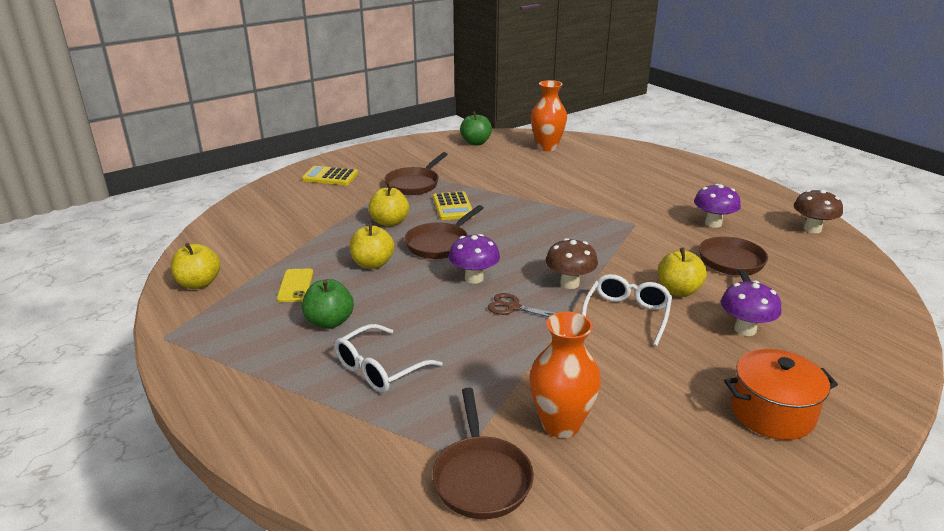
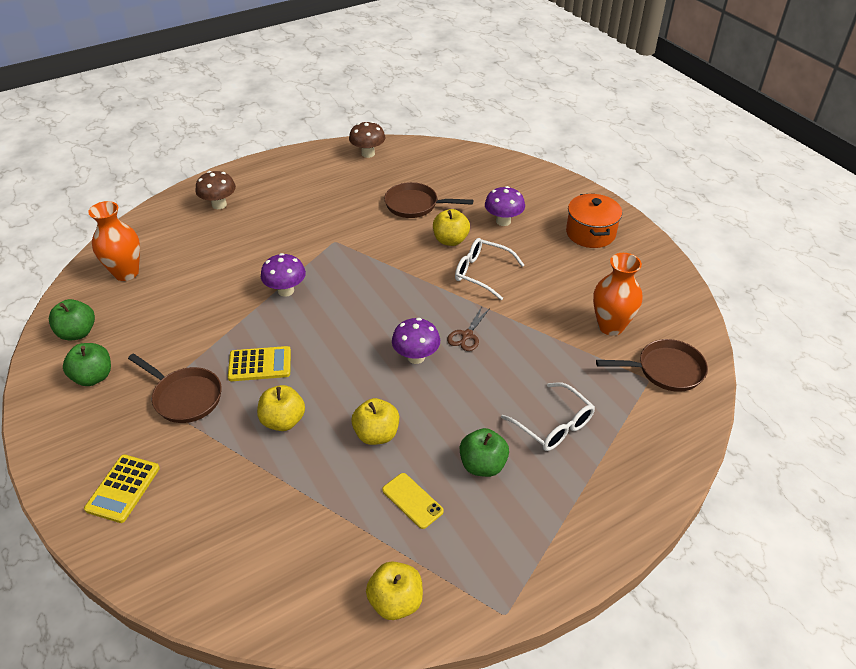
camera: 85 degrees left, 15 degrees up
yellow phone [277,269,313,302] -> yellow phone turned 45 degrees clockwise [382,473,444,529]
brown pan [405,205,484,259] -> none
brown mushroom [546,238,598,289] -> brown mushroom moved to [195,171,236,209]
purple mushroom [694,184,741,228] -> purple mushroom moved to [261,253,306,297]
none -> green apple [63,343,111,386]

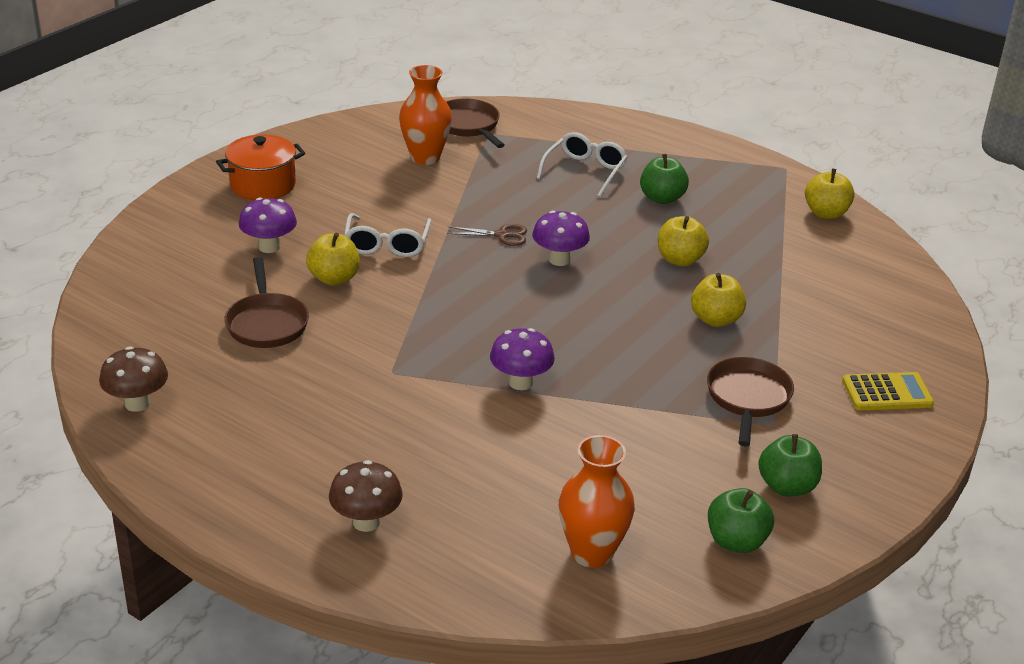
camera: 115 degrees left, 10 degrees down
yellow calculator [228,346,291,381] -> none
yellow phone [382,473,444,529] -> none

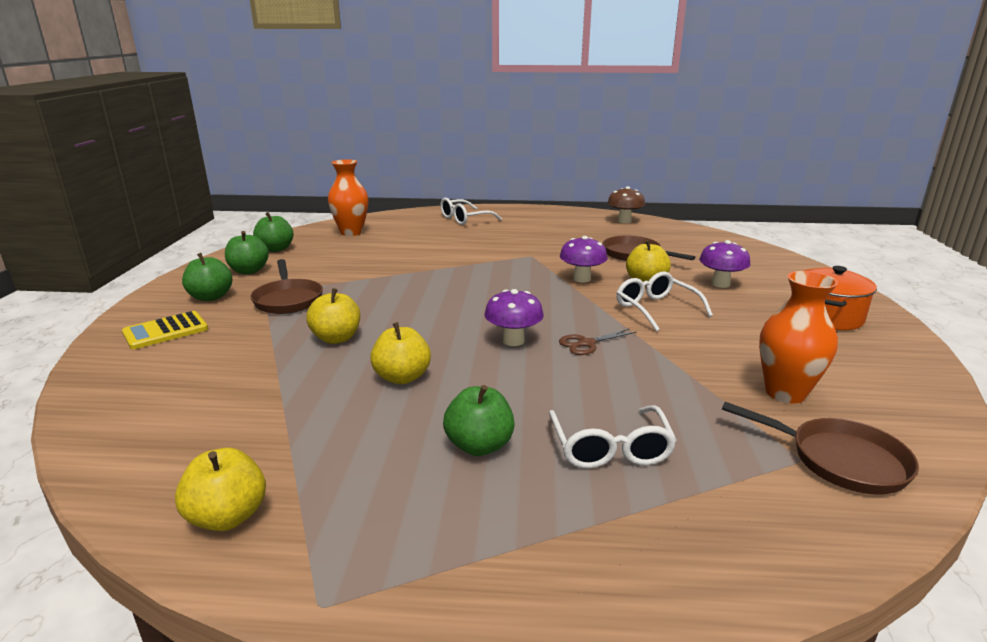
camera: 150 degrees right, 10 degrees down
brown mushroom [329,460,403,532] -> white glasses [440,198,502,225]
purple mushroom [490,328,555,390] -> purple mushroom moved to [560,236,608,283]
none -> green apple [182,253,232,301]

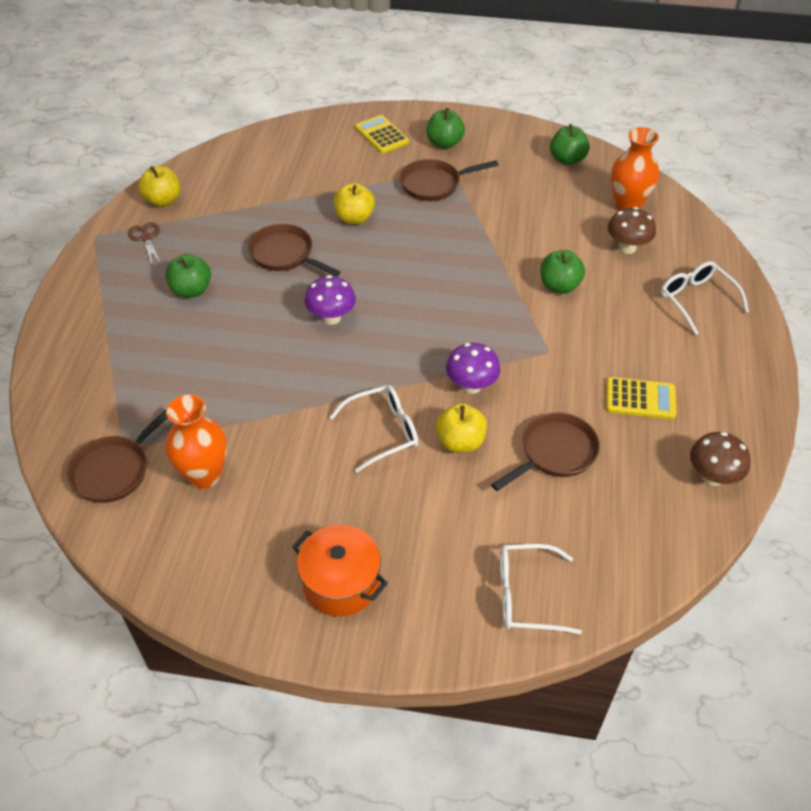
camera: 95 degrees right, 25 degrees up
green apple [225,231,269,274] -> green apple moved to [540,250,585,294]
yellow apple [370,322,431,384] -> brown pan [248,224,341,277]
white glasses [549,405,677,468] -> white glasses moved to [500,544,582,634]
brown scissors [559,328,637,355] -> brown scissors moved to [128,222,161,265]
purple mushroom [699,240,751,288] -> none
none -> yellow calculator [606,377,676,419]
none -> brown mushroom [608,207,656,254]

